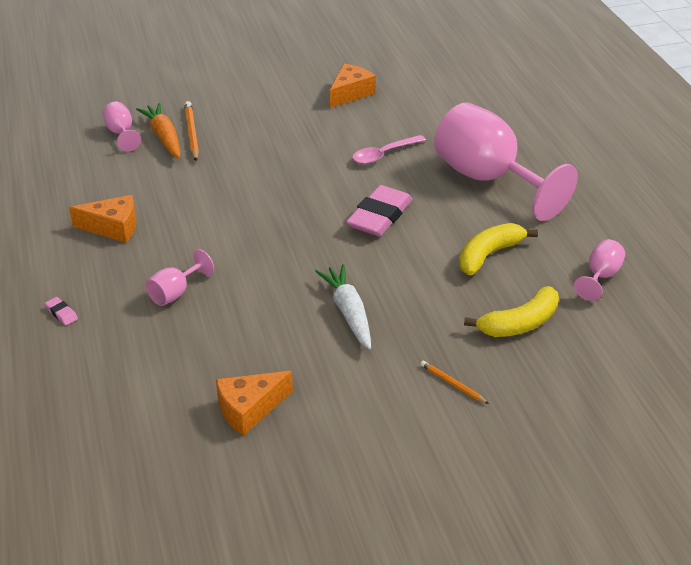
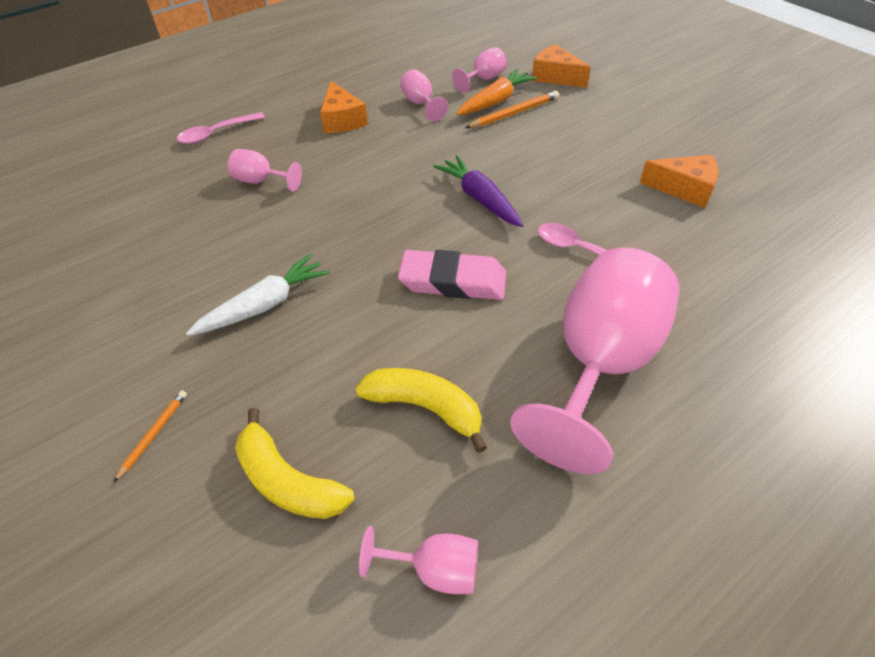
camera: 70 degrees right, 10 degrees up
pink eraser [45,297,78,325] -> pink spoon [177,112,265,144]
orange cheese [216,371,293,436] -> orange cheese moved to [532,44,591,88]
none -> pink goblet [400,69,448,121]
none -> purple carrot [433,155,524,227]

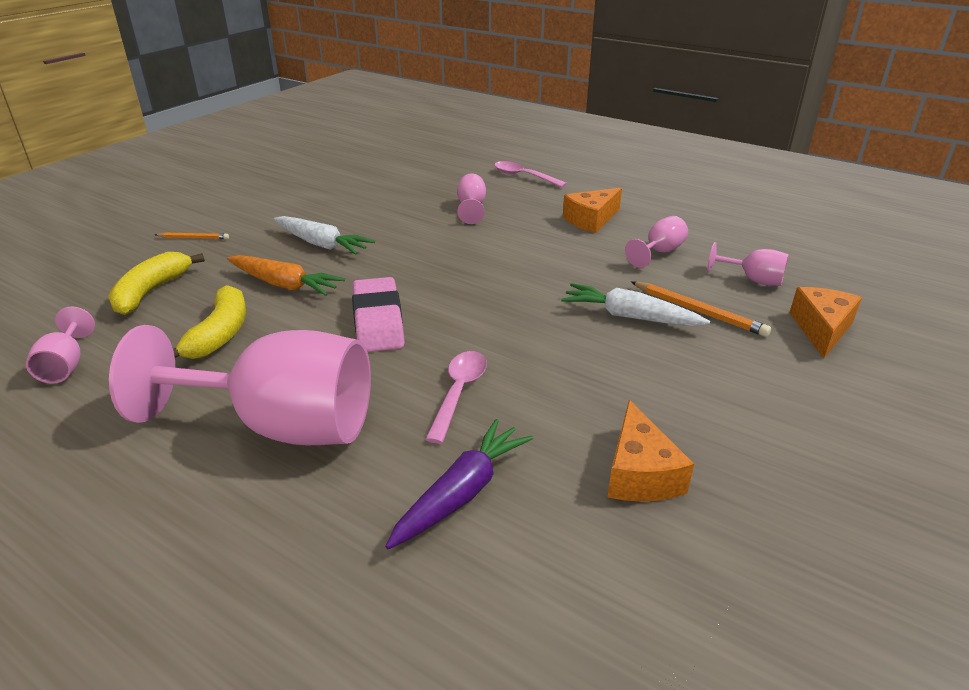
camera: 70 degrees right, 15 degrees down
purple carrot [433,155,524,227] -> purple carrot moved to [385,419,533,549]
orange carrot [456,69,537,115] -> orange carrot moved to [227,255,345,296]
none -> white carrot [561,283,710,326]

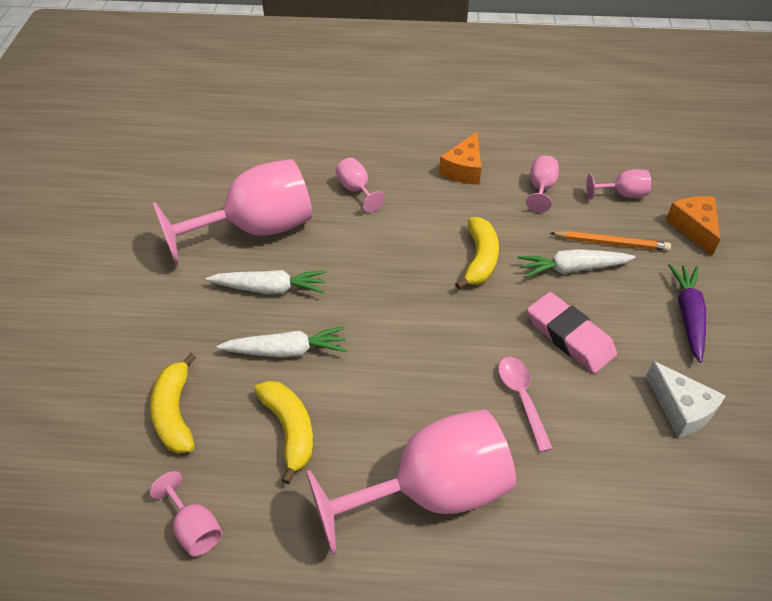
camera: 30 degrees left, 15 degrees up
orange pencil [155,232,229,239] -> none
orange carrot [227,255,345,296] -> white carrot [217,326,347,358]
pink eraser [352,277,405,352] -> pink eraser moved to [527,292,617,373]
purple carrot [385,419,533,549] -> purple carrot moved to [668,264,706,363]
pink spoon [494,161,567,188] -> none
orange cheese [607,400,694,502] -> white cheese [646,361,726,438]
none -> pink goblet [153,159,312,264]
none -> yellow banana [455,217,499,289]

